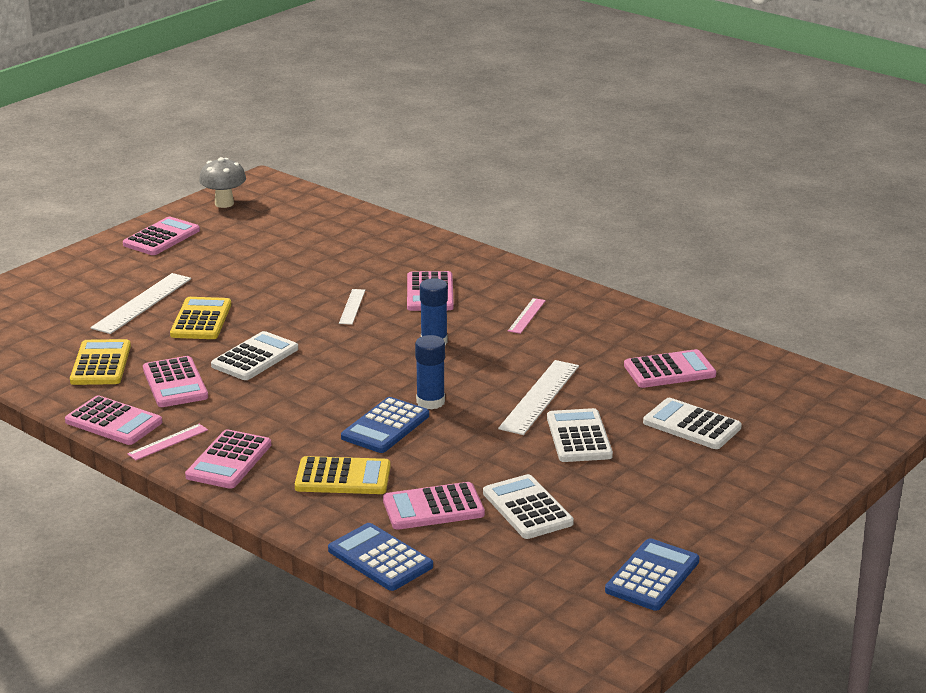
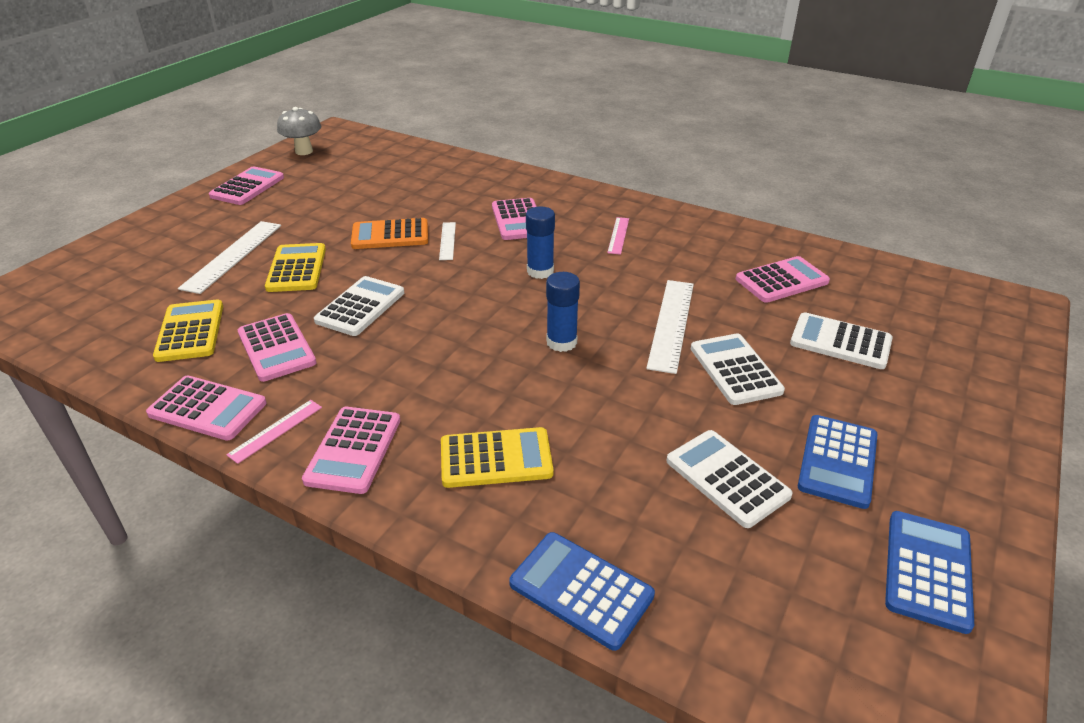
camera: 10 degrees left, 10 degrees up
blue calculator [341,397,429,453] -> blue calculator moved to [798,415,877,509]
pink calculator [383,482,485,530] -> none
none -> orange calculator [351,218,428,249]

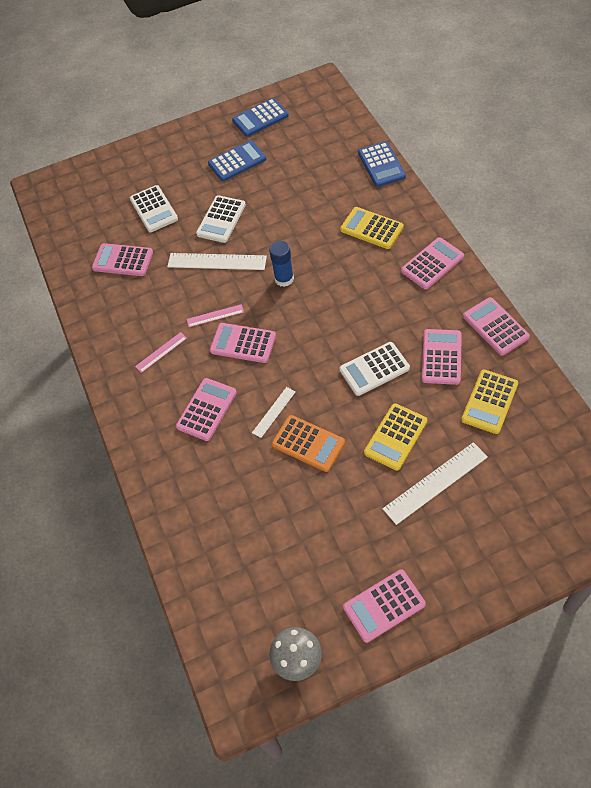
camera: 135 degrees left, 20 degrees up
pink ruler [226,400,322,464] -> pink ruler moved to [187,304,244,327]
blue glue stick [526,207,555,279] -> pink calculator [210,323,276,363]
white ruler [646,280,694,374] -> white ruler turned 45 degrees clockwise [167,253,267,270]
white calculator [667,430,793,528] -> none

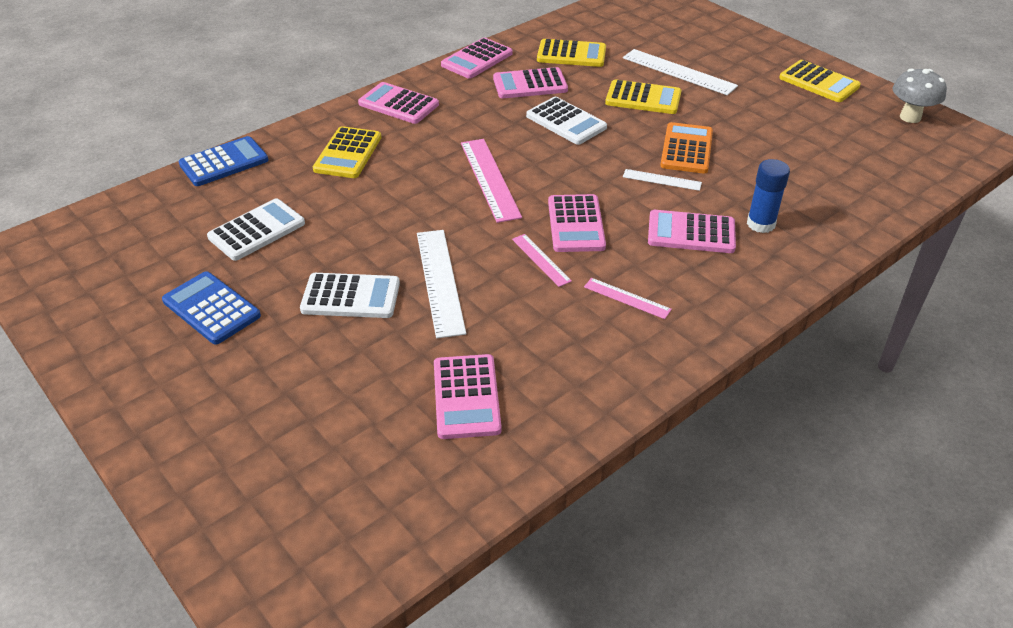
camera: 115 degrees left, 15 degrees down
white calculator [130,185,178,232] -> white calculator moved to [207,199,305,261]
blue calculator [232,98,289,137] -> none
blue glue stick [269,241,294,287] -> blue glue stick moved to [747,159,790,233]
pink calculator [343,569,426,643] -> yellow calculator [779,60,861,102]
none -> pink ruler [461,139,522,223]

